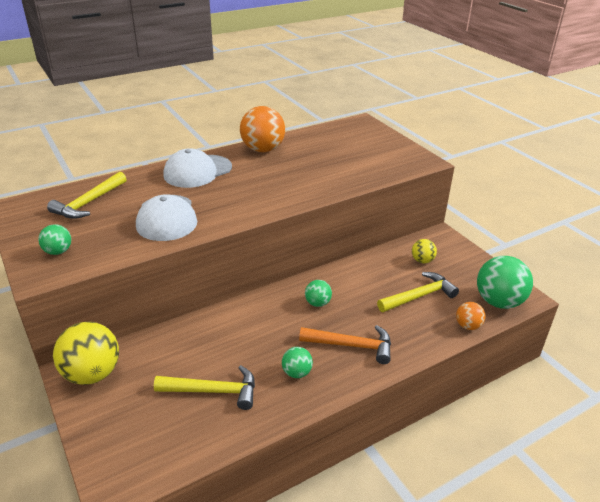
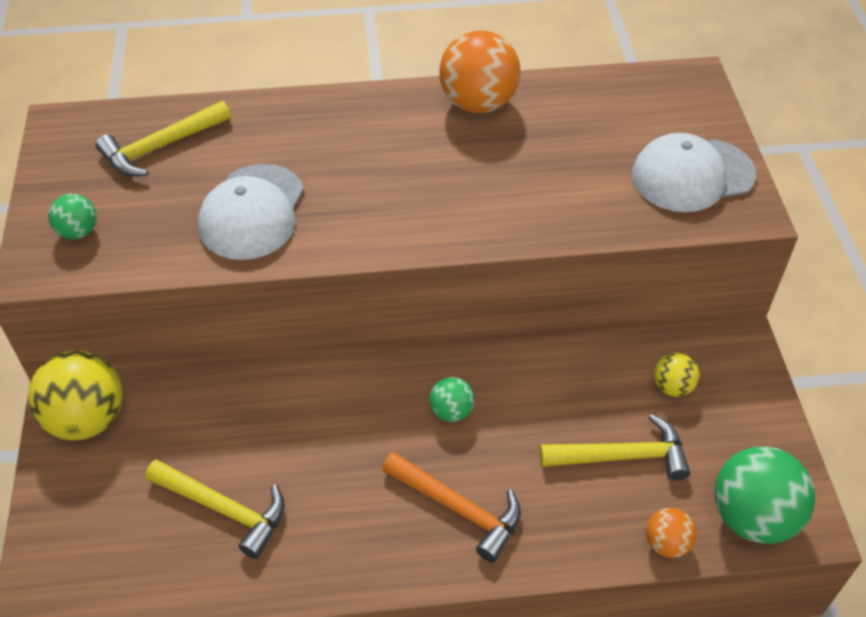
camera: 25 degrees right, 15 degrees up
white cap [163,148,232,188] -> white cap moved to [632,133,756,212]
green ball [282,347,313,378] -> none

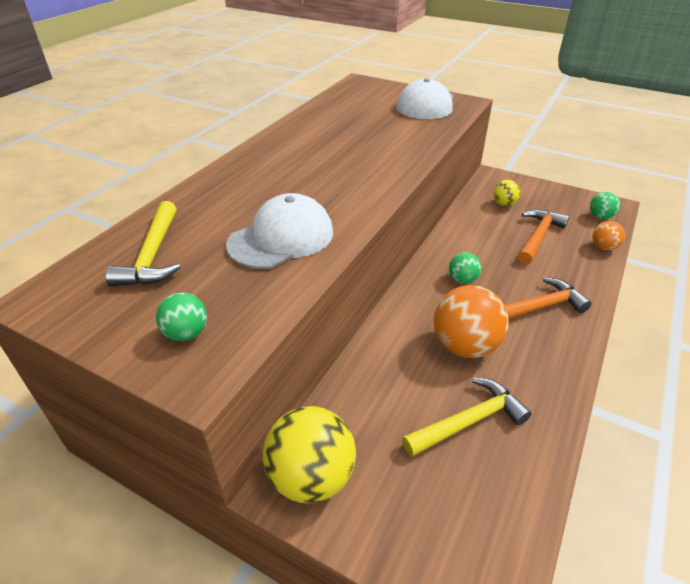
camera: 55 degrees left, 10 degrees down
white cap [198,164,304,260] -> white cap turned 90 degrees counterclockwise [226,193,333,269]
orange ball [439,30,520,113] -> orange ball moved to [434,285,509,358]
yellow hammer [540,414,690,480] -> orange hammer [518,209,569,264]
green ball [715,446,815,544] -> green ball [590,192,620,219], size x0.51

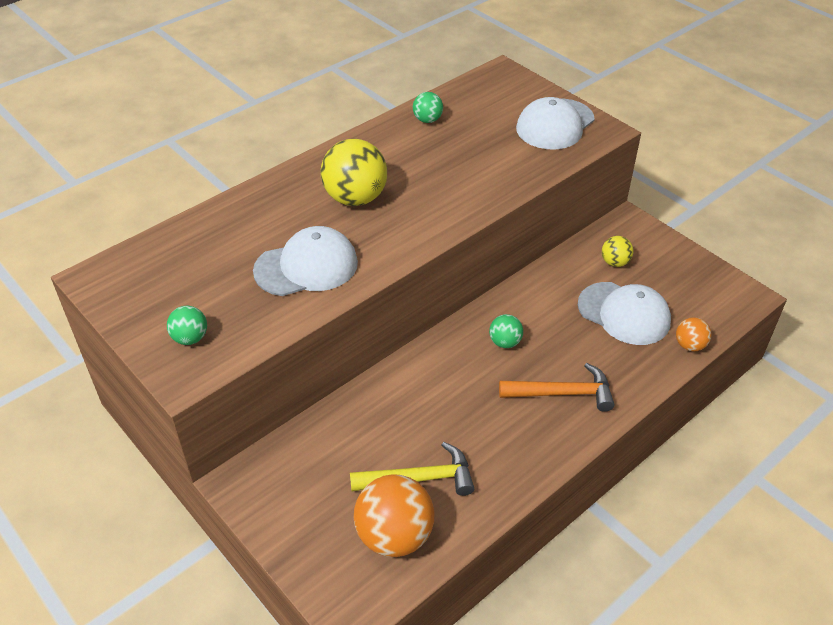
camera: 20 degrees right, 5 degrees up
yellow hammer [105,201,181,286] -> none
yellow ball [263,406,356,503] -> yellow ball moved to [320,139,387,206]
orange ball [434,285,509,358] -> orange ball moved to [354,474,435,557]
orange hammer [518,209,569,264] -> white cap [578,282,671,345]
green ball [590,192,620,219] -> green ball moved to [413,92,443,123]

